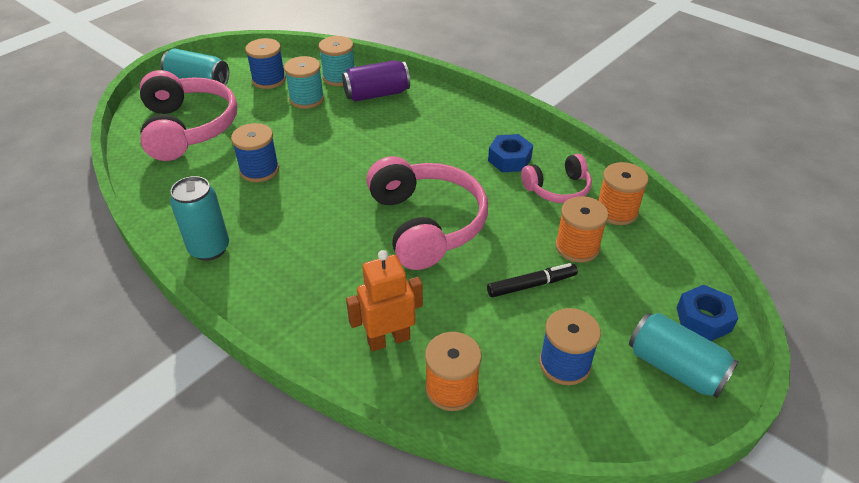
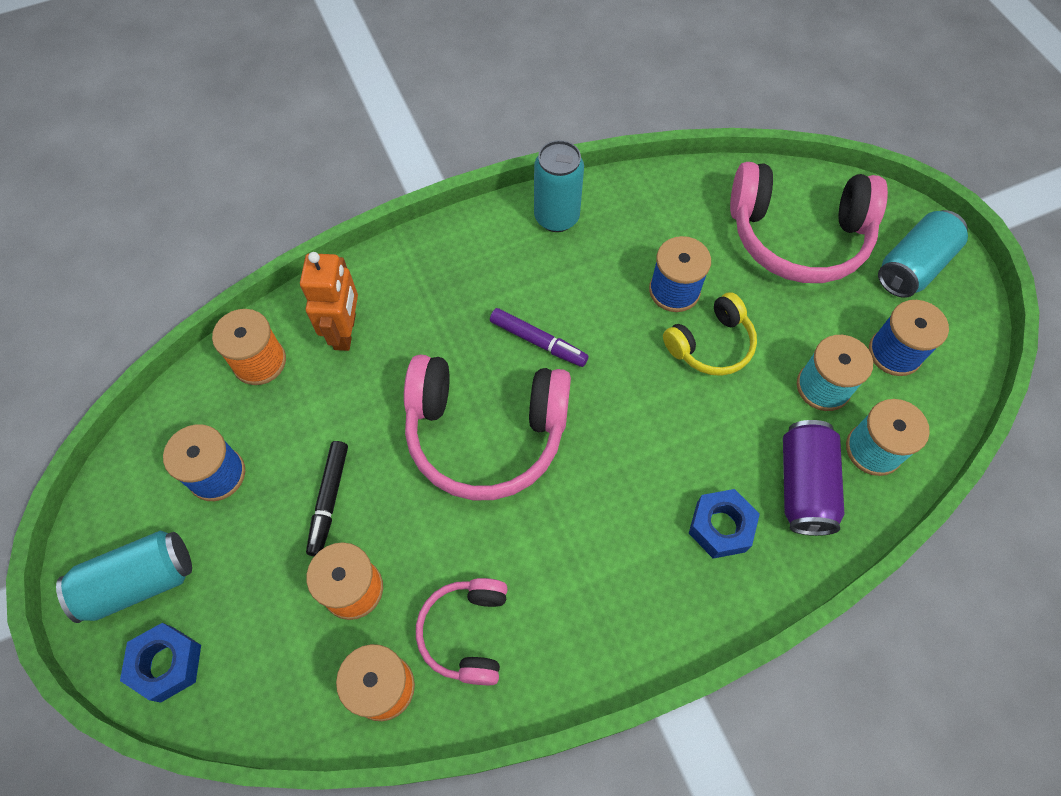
camera: 115 degrees right, 20 degrees up
blue nut [488,134,533,172] -> blue nut moved to [689,489,760,559]
none -> purple marker [490,308,588,367]
none -> yellow headphones [663,292,757,376]

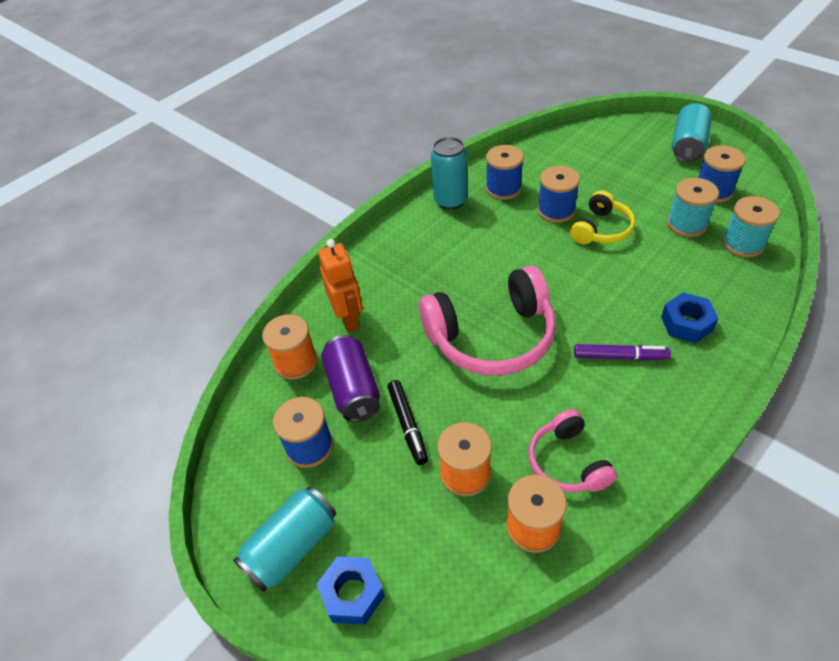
camera: 20 degrees left, 15 degrees down
purple marker [490,308,588,367] -> purple marker moved to [574,344,671,361]
pink headphones [730,162,888,283] -> none
purple can [783,420,844,536] -> purple can moved to [321,335,380,422]
none -> blue spool [486,145,524,200]

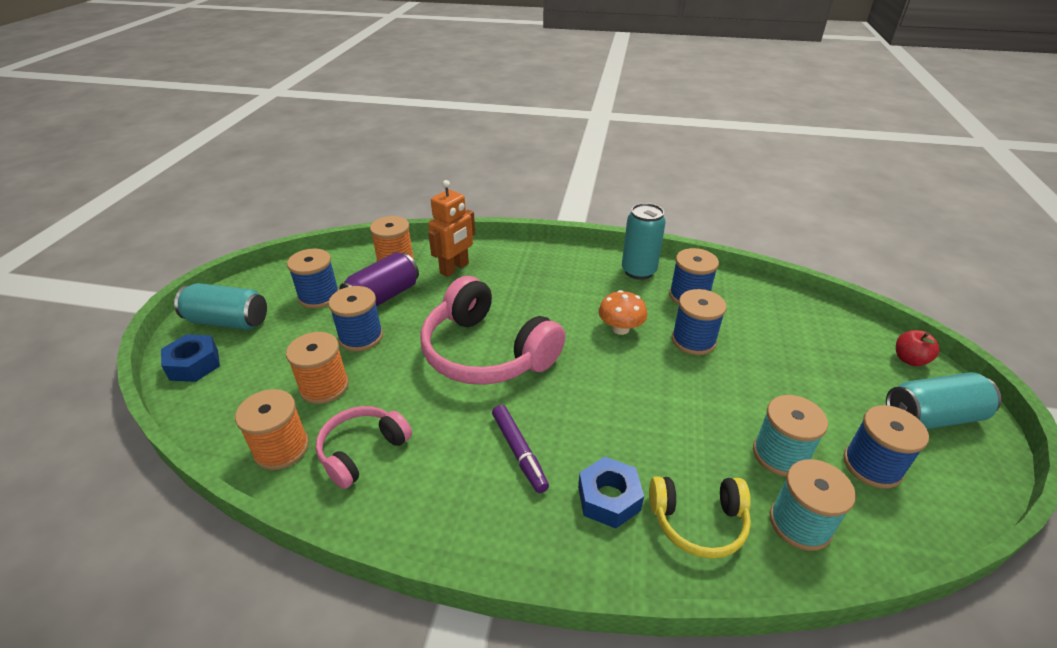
camera: 55 degrees right, 10 degrees down
black marker [387,380,428,465] -> blue spool [328,286,383,351]
yellow headphones [570,190,635,244] -> yellow headphones moved to [649,476,751,559]
none -> orange mushroom [598,290,647,335]
none -> red apple [896,330,939,366]

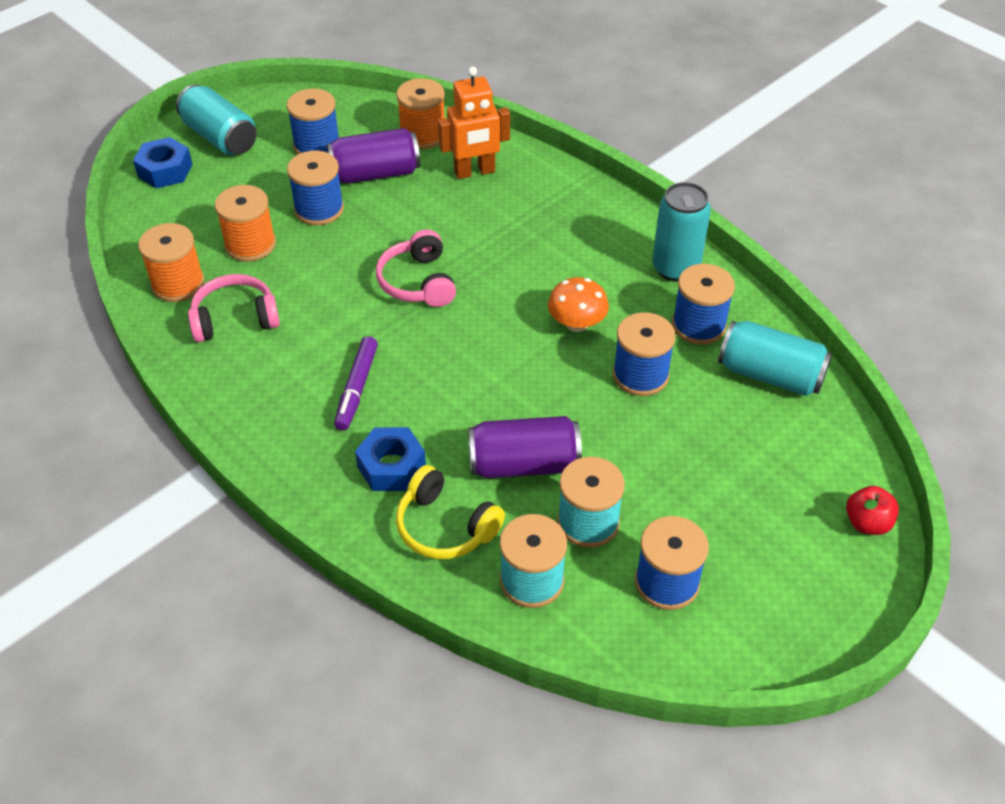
camera: 35 degrees right, 10 degrees up
pink headphones [420,276,565,385] -> pink headphones [376,229,456,307], size x0.55
turquoise can [886,372,1002,429] -> turquoise can moved to [718,321,832,396]
none -> purple can [468,416,582,478]

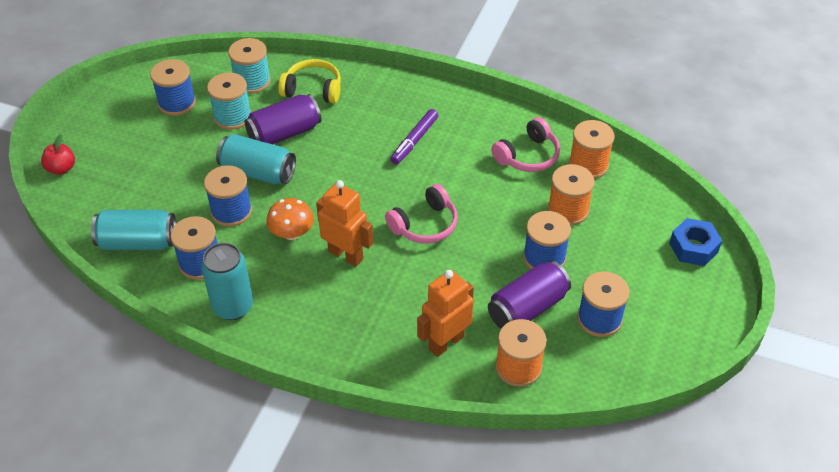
camera: 155 degrees right, 0 degrees up
turquoise can [176,84,256,155] -> turquoise can moved to [216,134,296,185]
purple marker [334,336,378,431] -> purple marker turned 135 degrees counterclockwise [391,109,438,164]
blue nut [355,427,426,491] -> none
pink headphones [376,229,456,307] -> pink headphones turned 90 degrees clockwise [385,184,458,243]
none -> orange robot [316,180,373,267]

